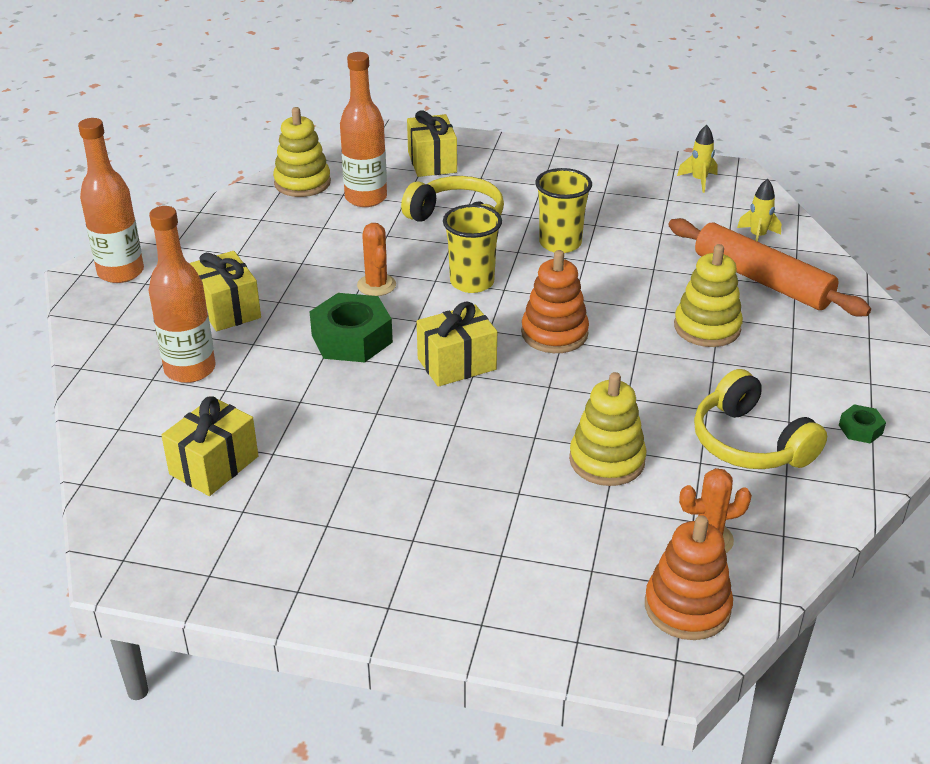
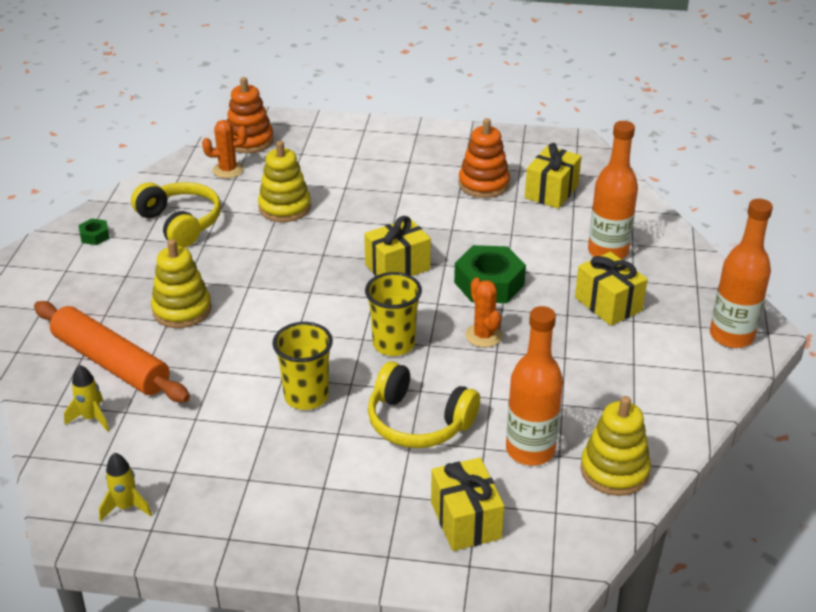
camera: 175 degrees right, 0 degrees up
orange stacking toy [521,250,589,353] -> orange stacking toy moved to [459,118,510,198]

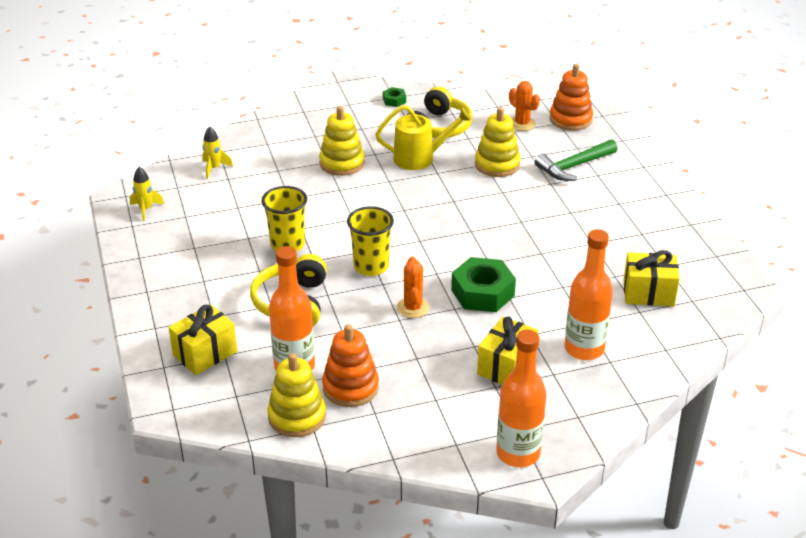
camera: 65 degrees right, 0 degrees up
orange rolling pin [34,301,190,402] -> none
yellow gift [364,216,431,276] -> none
orange stacking toy [459,118,510,198] -> orange stacking toy moved to [322,324,379,407]
orange cactus [465,277,502,347] -> orange cactus turned 45 degrees counterclockwise [397,256,429,318]
none -> yellow watering can [376,105,472,170]
none -> green hammer [535,139,618,181]

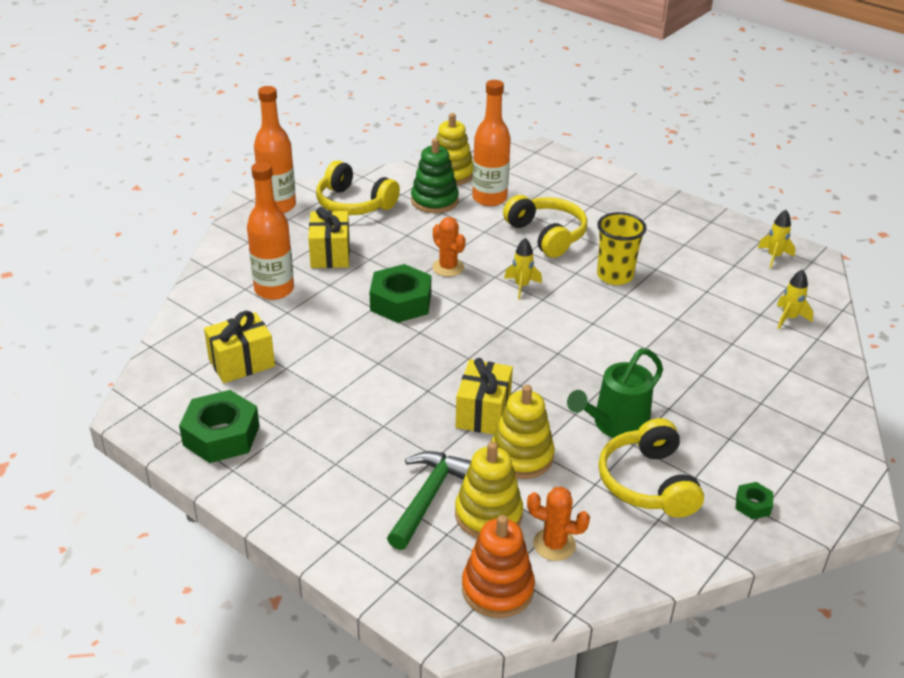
camera: 145 degrees right, 0 degrees up
yellow gift [169,304,237,375] -> yellow gift moved to [456,358,513,435]
yellow stacking toy [319,106,365,176] -> yellow stacking toy moved to [455,442,523,538]
orange stacking toy [322,324,379,407] -> green stacking toy [411,138,459,213]
yellow cup [347,206,394,276] -> yellow rocket [504,238,542,299]
yellow watering can [376,105,472,170] -> green watering can [567,348,663,438]
none -> green nut [179,390,260,463]
none -> yellow headphones [316,160,400,215]

